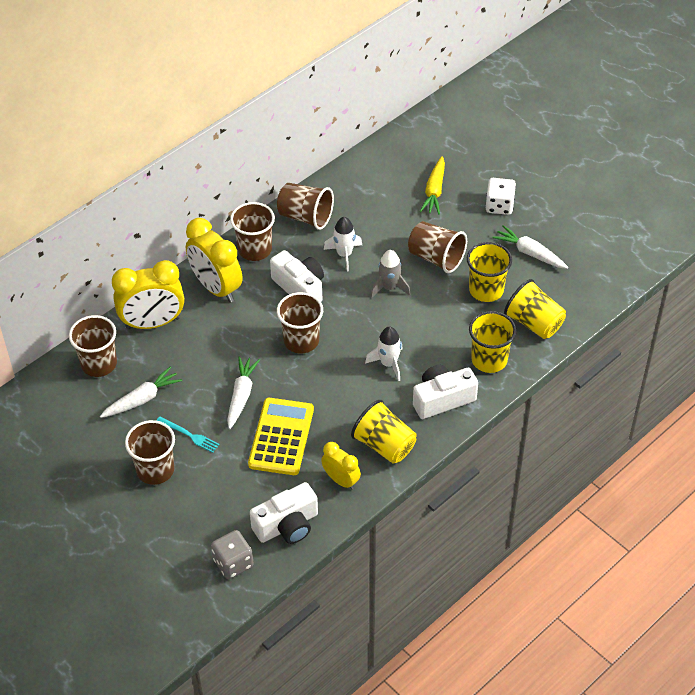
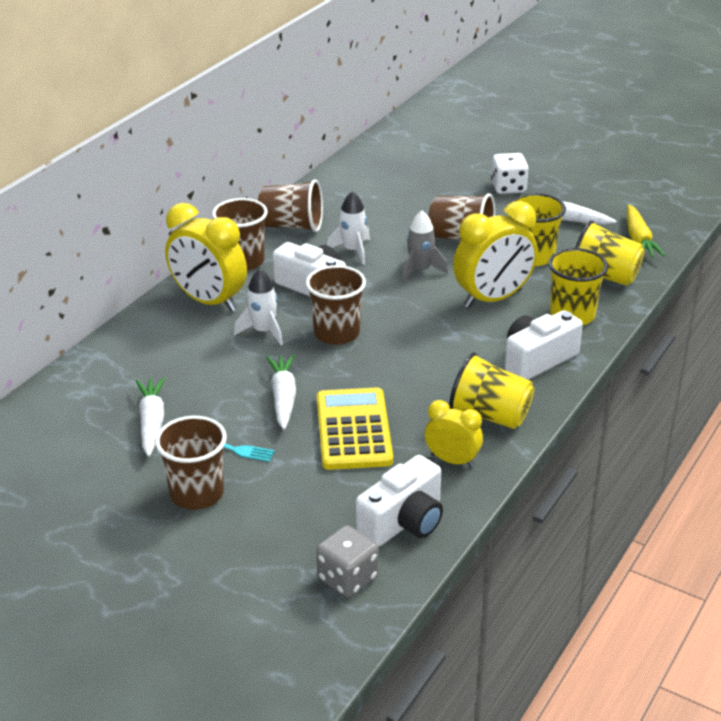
camera: 15 degrees left, 15 degrees down
brown cup [69,315,117,377] -> none
white carrot [100,367,182,418] -> white carrot turned 45 degrees counterclockwise [136,377,166,457]
yellow clock [112,260,184,329] -> yellow clock moved to [453,201,538,308]
white rocket [365,327,403,381] -> white rocket moved to [234,269,283,345]
yellow carrot [420,156,445,215] -> yellow carrot moved to [627,205,666,257]

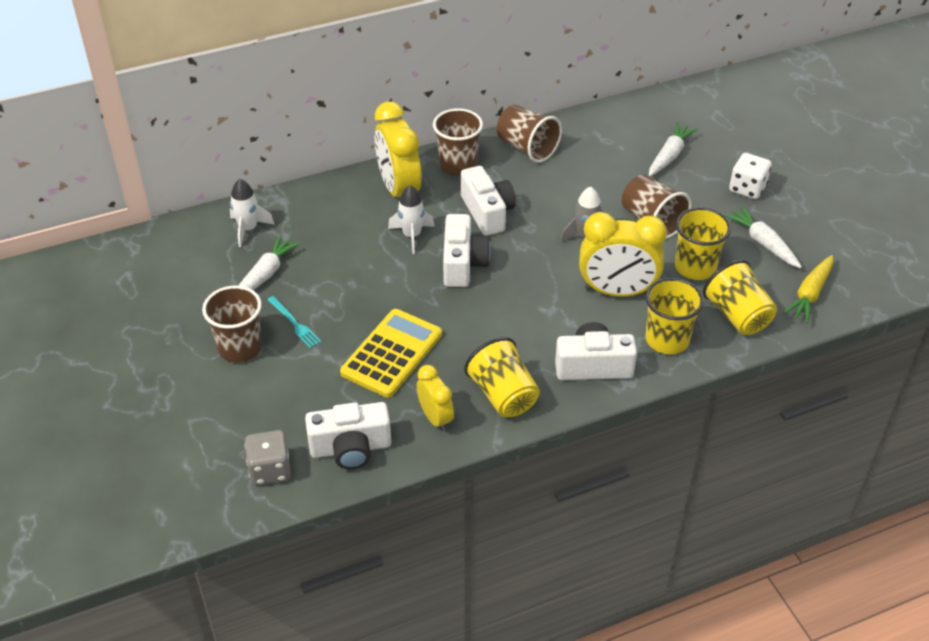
camera: 35 degrees right, 10 degrees up
white carrot [266,354,296,430] -> white carrot moved to [649,122,698,176]
brown cup [306,265,366,345] -> white camera [443,214,491,287]
white rocket [327,191,370,264] -> white rocket moved to [230,179,275,247]

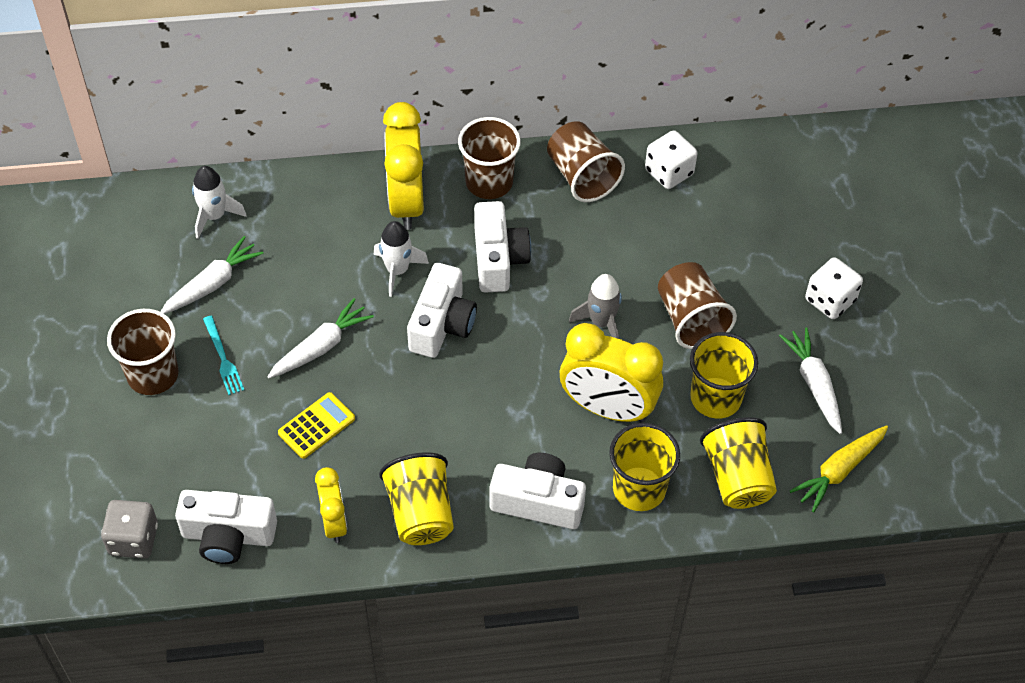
camera: 15 degrees right, 10 degrees up
yellow calculator [340,309,442,398] -> yellow calculator [278,392,355,459], size x0.58
white carrot [649,122,698,176] -> white carrot moved to [267,298,374,378]
none -> white dice [645,130,698,189]

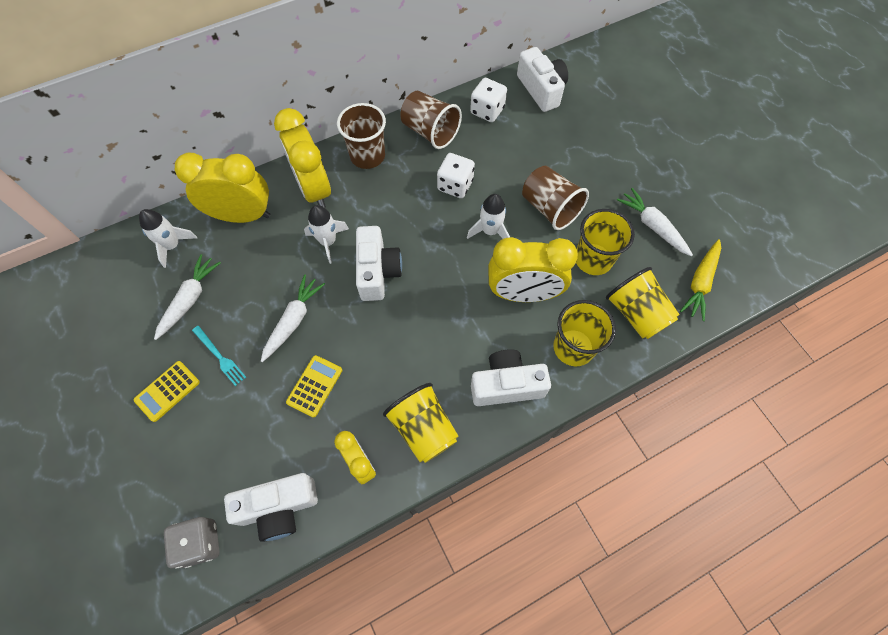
camera: 20 degrees left, 10 degrees up
brown cup [107,309,179,395] -> yellow calculator [134,361,200,422]
white camera [474,201,531,293] -> white camera moved to [517,47,568,112]
grey rocket [569,274,622,339] -> white rocket [467,194,510,239]
white dice [805,257,863,319] -> white dice moved to [437,153,475,198]
none -> yellow clock [175,153,270,223]

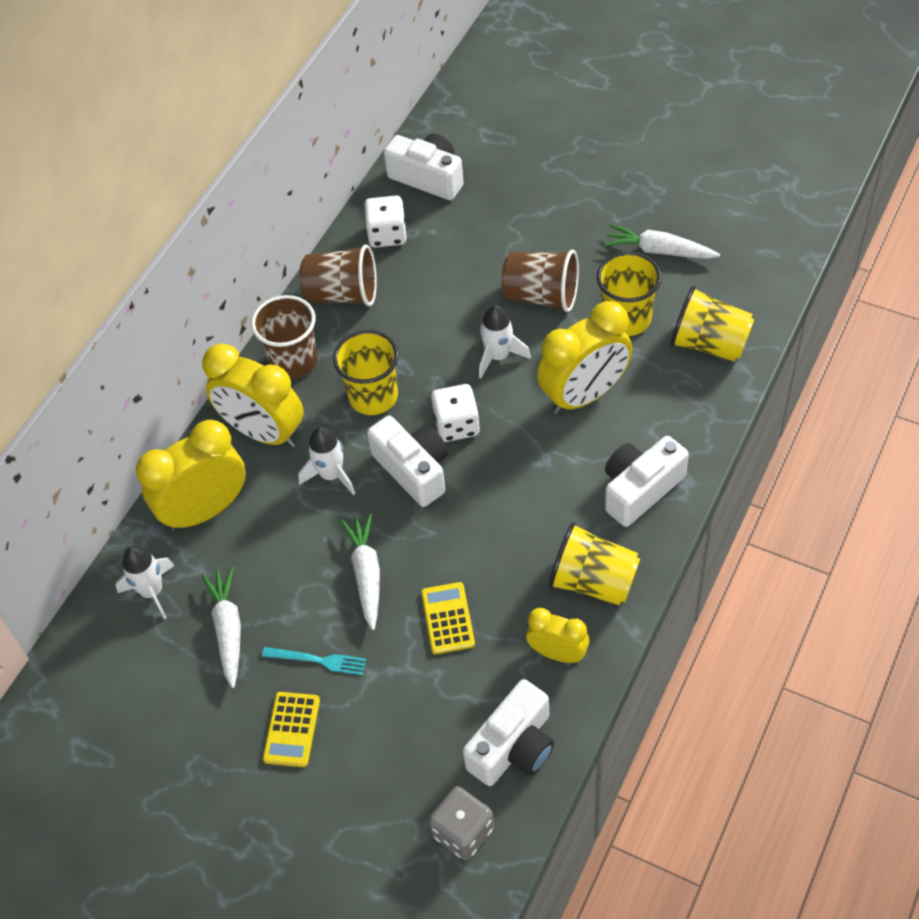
camera: 30 degrees left, 10 degrees down
white dice [437,153,475,198] -> white dice moved to [431,384,480,442]
yellow cup [553,300,616,366] -> yellow cup moved to [333,330,399,415]
yellow carrot [680,239,721,321] -> none

